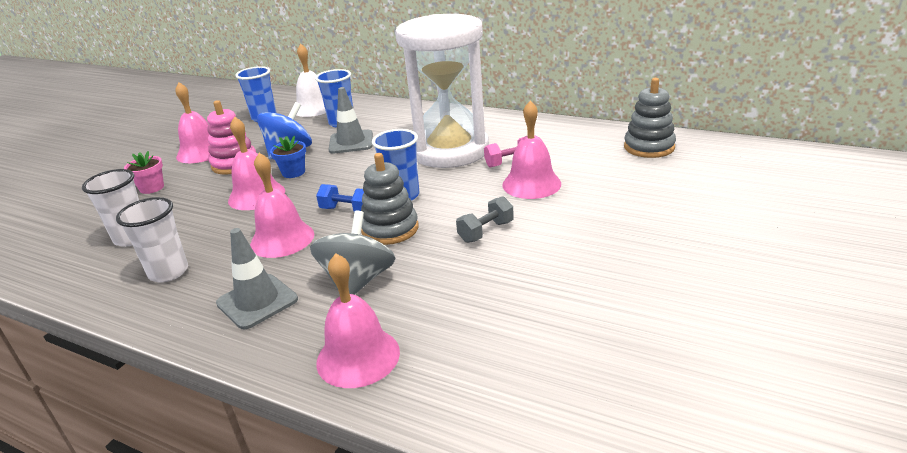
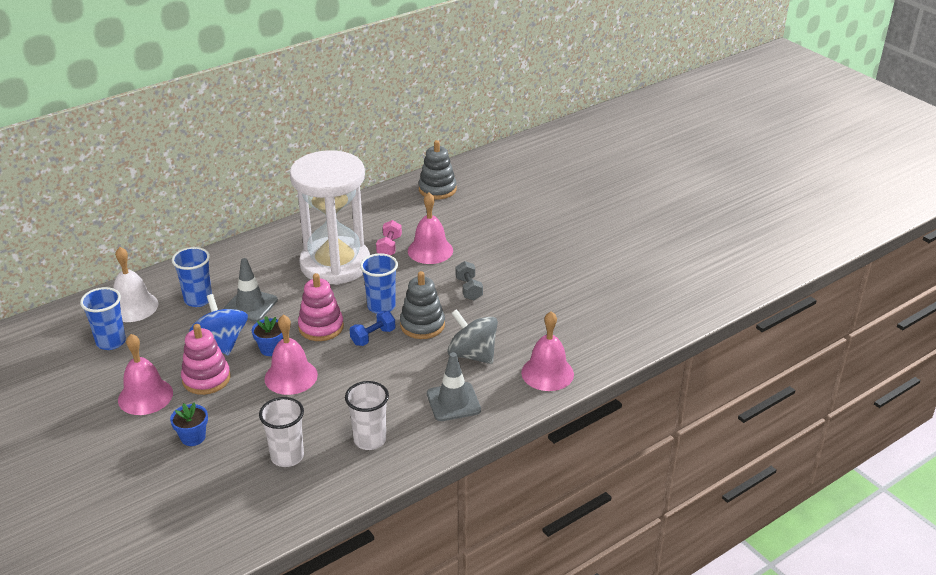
camera: 65 degrees left, 5 degrees up
pink flower pot [124,151,164,194] -> blue flower pot [170,402,208,446]
pink bell [250,153,314,258] -> none
none -> pink stacking toy [298,273,344,341]

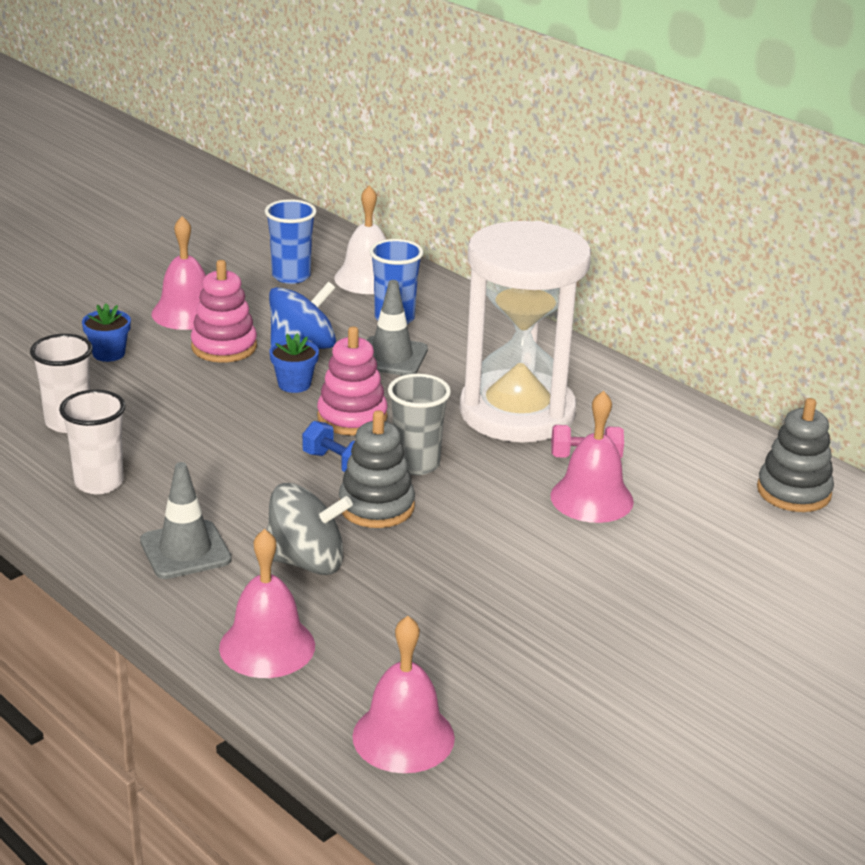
camera: 80 degrees right, 5 degrees down
pink bell [265,315,318,395] -> pink bell moved to [352,616,455,773]
blue cup [360,253,398,314] -> grey cup [388,374,451,475]
grey spinning top [447,309,498,364] -> grey spinning top turned 60 degrees clockwise [267,483,353,575]
grey dumbbell [456,261,483,300] -> none

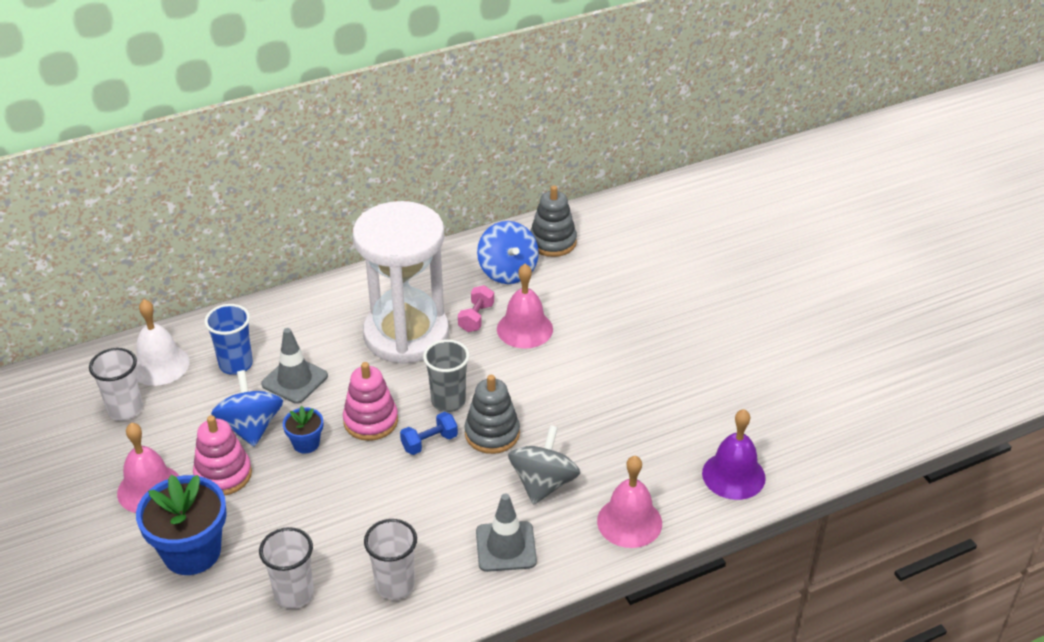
camera: 70 degrees left, 10 degrees up
blue flower pot [82,304,131,362] -> blue flower pot [136,474,227,575], size x1.99
blue cup [265,199,317,284] -> white cup [89,348,143,421]
pink bell [352,616,455,773] -> purple bell [702,409,766,500]
none -> blue spinning top [477,221,539,284]

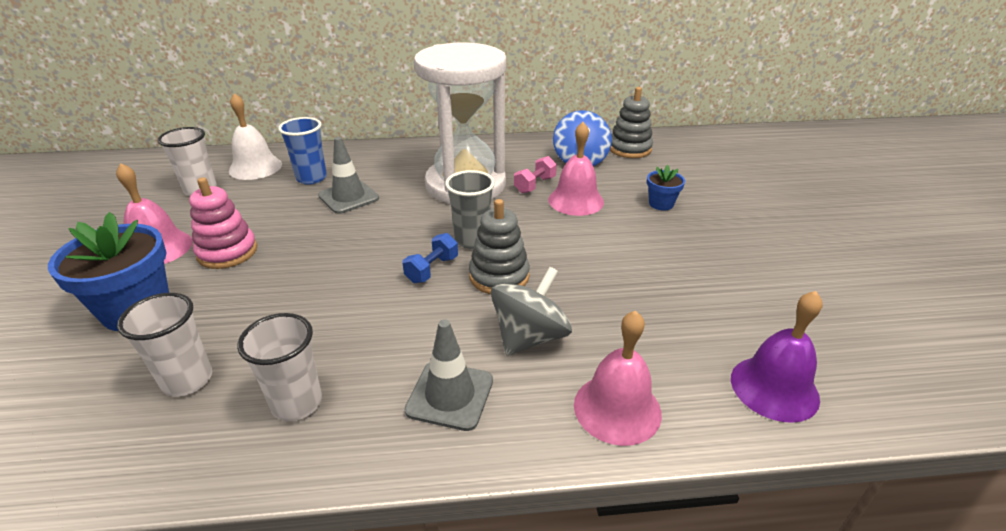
camera: 20 degrees right, 5 degrees down
blue spinning top [211,370,283,447] -> none
blue flower pot [283,406,323,454] -> blue flower pot moved to [647,165,685,211]
pink stacking toy [343,362,398,441] -> none
blue dumbbell [400,412,458,455] -> blue dumbbell turned 45 degrees counterclockwise [403,233,458,283]

